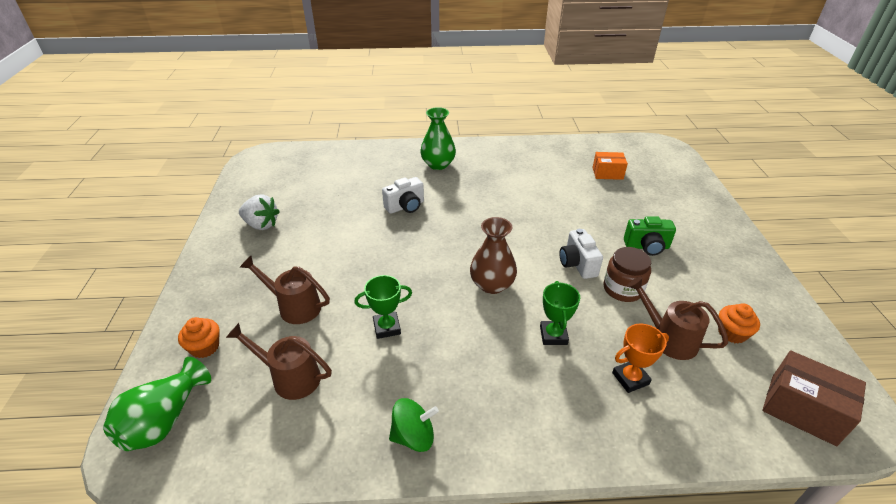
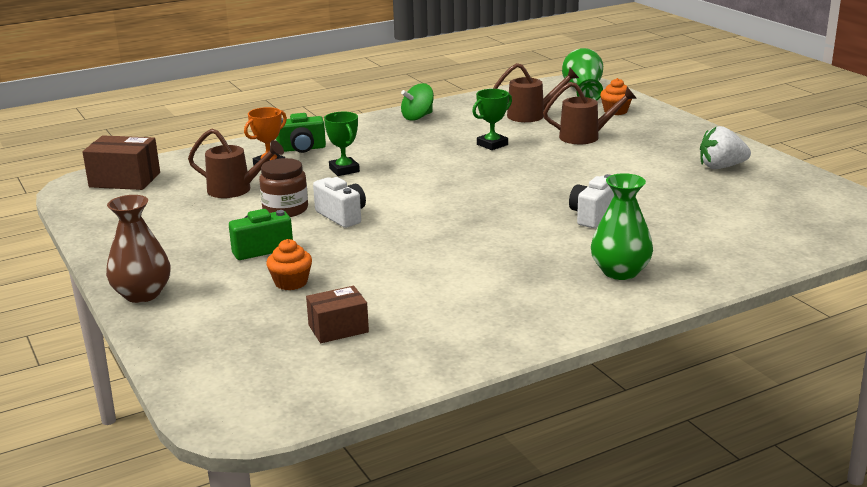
camera: 155 degrees right, 15 degrees down
brown vase [470,217,517,294] -> brown vase moved to [106,195,171,303]
orange box [593,152,628,180] -> brown box [306,286,369,343]
orange cupcake [718,304,760,344] -> orange cupcake moved to [266,239,312,290]
none -> green camera [276,113,326,153]

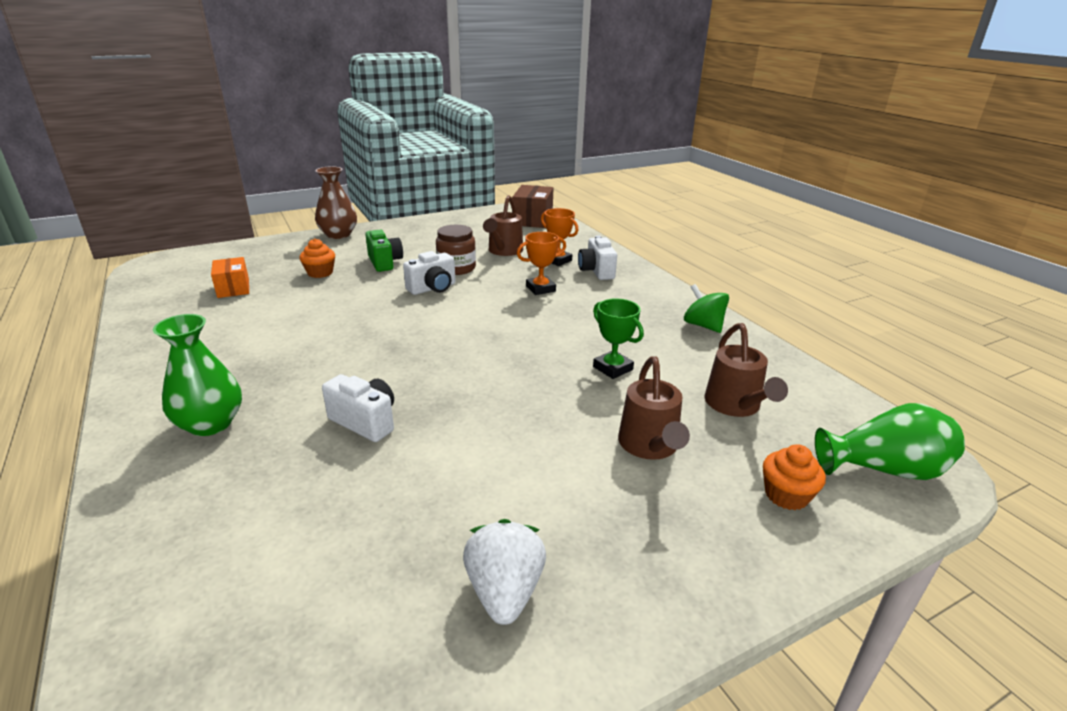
camera: 90 degrees right, 5 degrees up
green camera [276,113,326,153] -> white camera [578,235,617,280]
brown box [306,286,369,343] -> orange box [211,257,249,298]
green trophy [324,112,360,176] -> orange trophy [517,232,566,295]

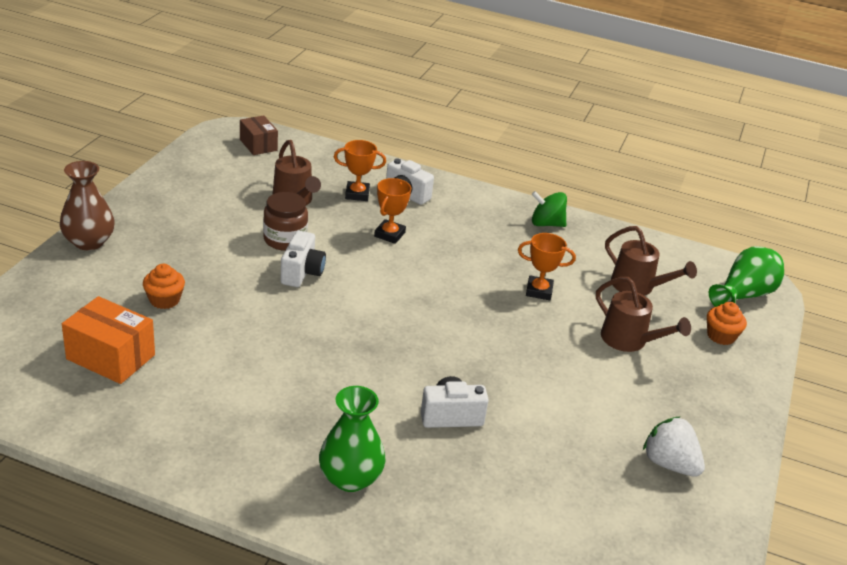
camera: 45 degrees left, 5 degrees up
orange box [211,257,249,298] -> orange box [62,296,155,384], size x1.50
green camera [365,230,403,272] -> none
brown box [512,185,553,228] -> brown box [240,115,278,155], size x0.67
green trophy [593,298,644,379] -> orange trophy [518,233,576,300]

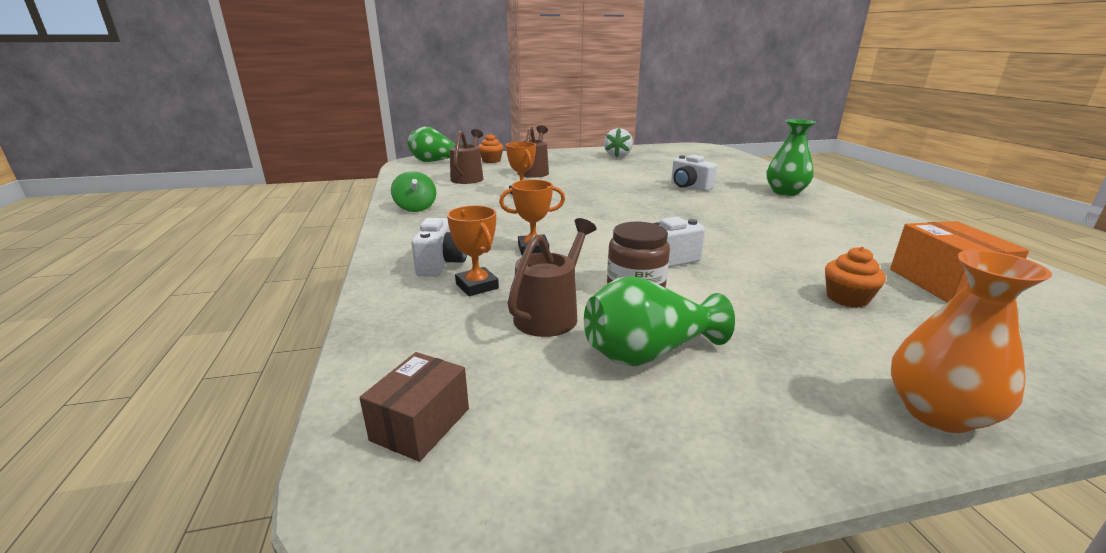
camera: 120 degrees left, 10 degrees down
brown vase [60,161,114,250] -> orange vase [891,250,1052,433]
none -> green vase [584,276,735,366]

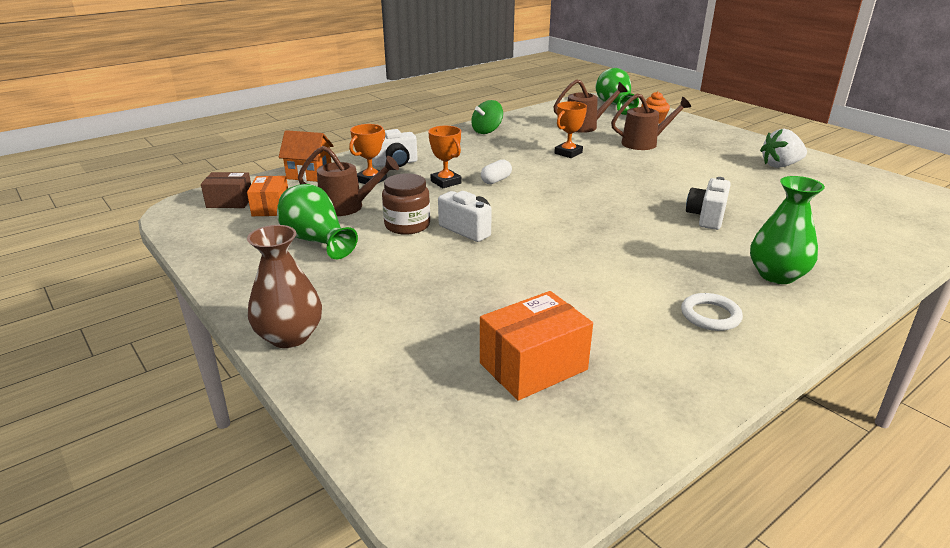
camera: 65 degrees right, 5 degrees up
orange cupcake [825,247,886,308] -> none
orange vase [891,250,1052,433] -> brown vase [247,225,322,348]
none -> orange box [247,176,288,216]
none -> orange house [279,130,333,182]
none -> white capsule [481,159,512,184]
none -> white ring [681,293,743,331]

